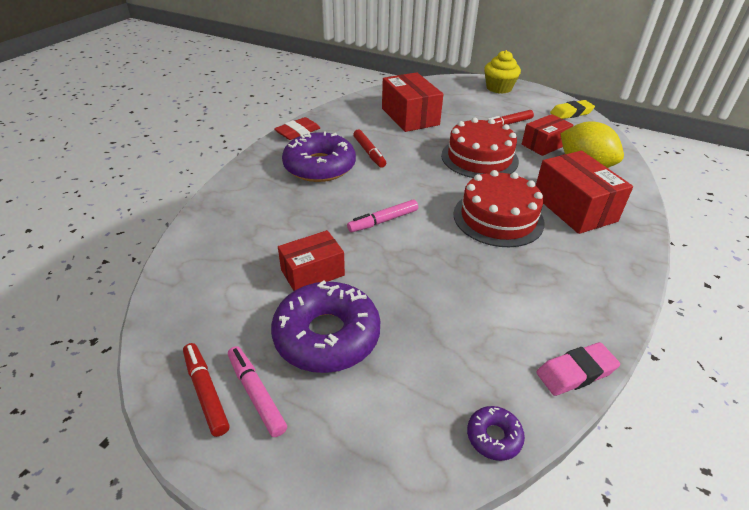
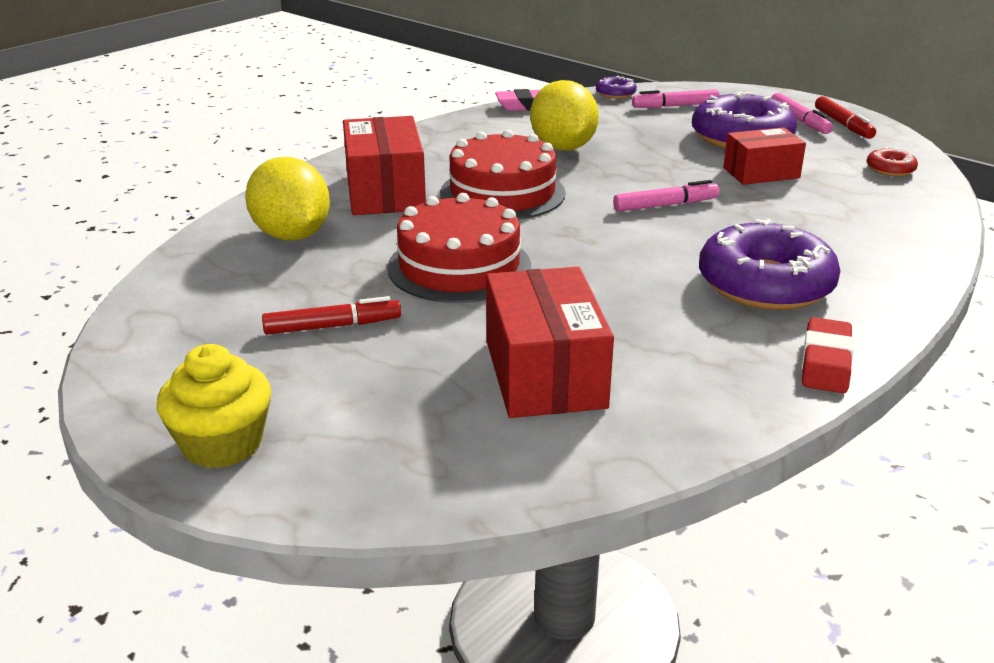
camera: 165 degrees left, 10 degrees down
red eraser [274,117,320,140] -> red eraser turned 45 degrees counterclockwise [802,317,854,393]
red marker [353,130,386,168] -> none
red box [522,114,573,156] -> none
yellow eraser [550,100,595,119] -> none
none -> yellow lemon [530,80,599,151]
none -> pink marker [632,89,720,108]
none -> red donut [867,147,918,176]

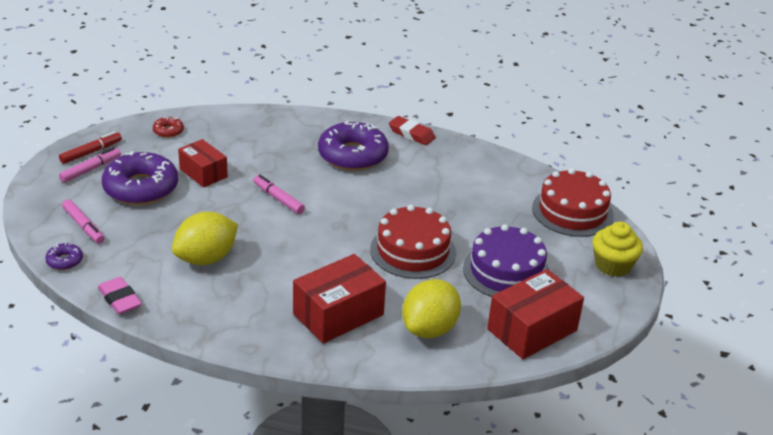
camera: 120 degrees left, 5 degrees up
red marker [262,296,401,335] -> purple cake [463,224,550,297]
red cake [440,130,566,219] -> red cake moved to [532,168,614,237]
red box [486,267,614,418] -> red box moved to [487,269,584,359]
red eraser [802,317,854,393] -> red eraser turned 45 degrees clockwise [389,116,436,145]

